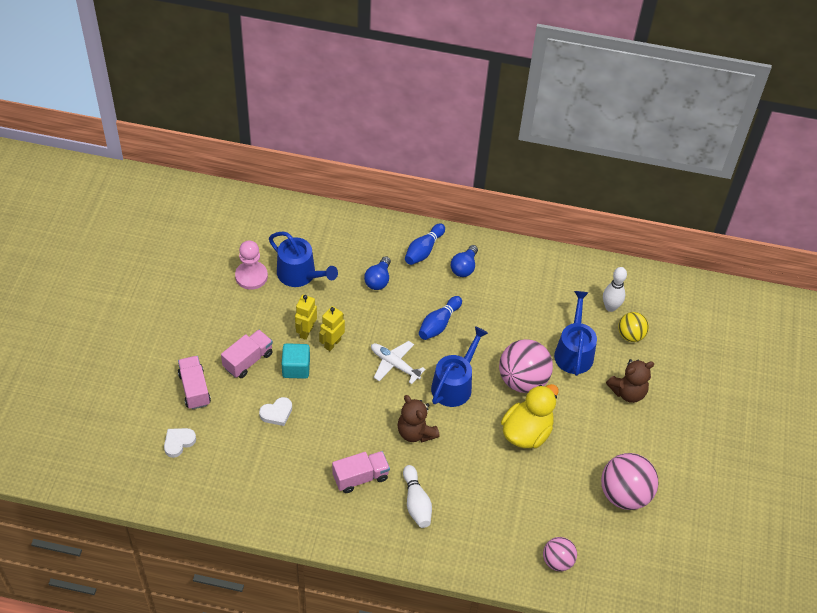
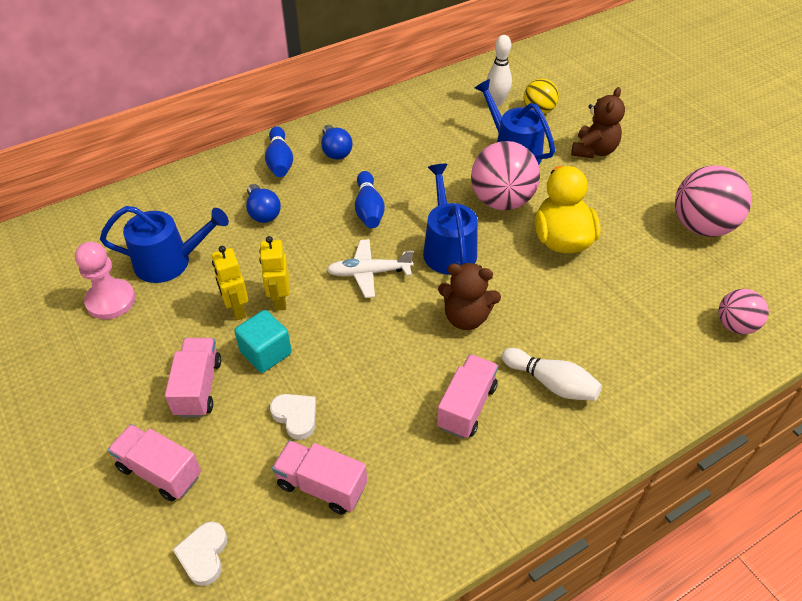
camera: 40 degrees left, 5 degrees down
white heart [259,397,292,426] -> white heart turned 60 degrees counterclockwise [270,394,316,440]
none -> pink truck [272,440,367,515]

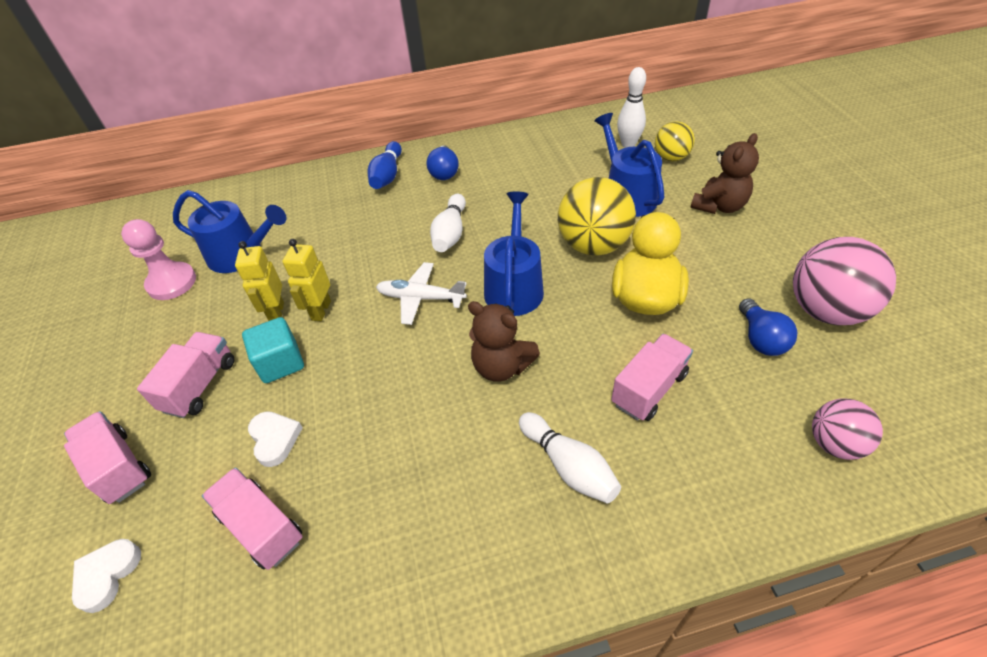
camera: 20 degrees right, 0 degrees up
blue light bulb [246,184,281,223] -> blue light bulb moved to [739,298,797,356]
blue bowling pin [355,171,385,228] -> white bowling pin [430,194,466,252]
pink truck [437,354,498,439] -> pink truck moved to [611,334,693,421]
pink ball [471,141,540,210] -> yellow ball [558,177,636,256]

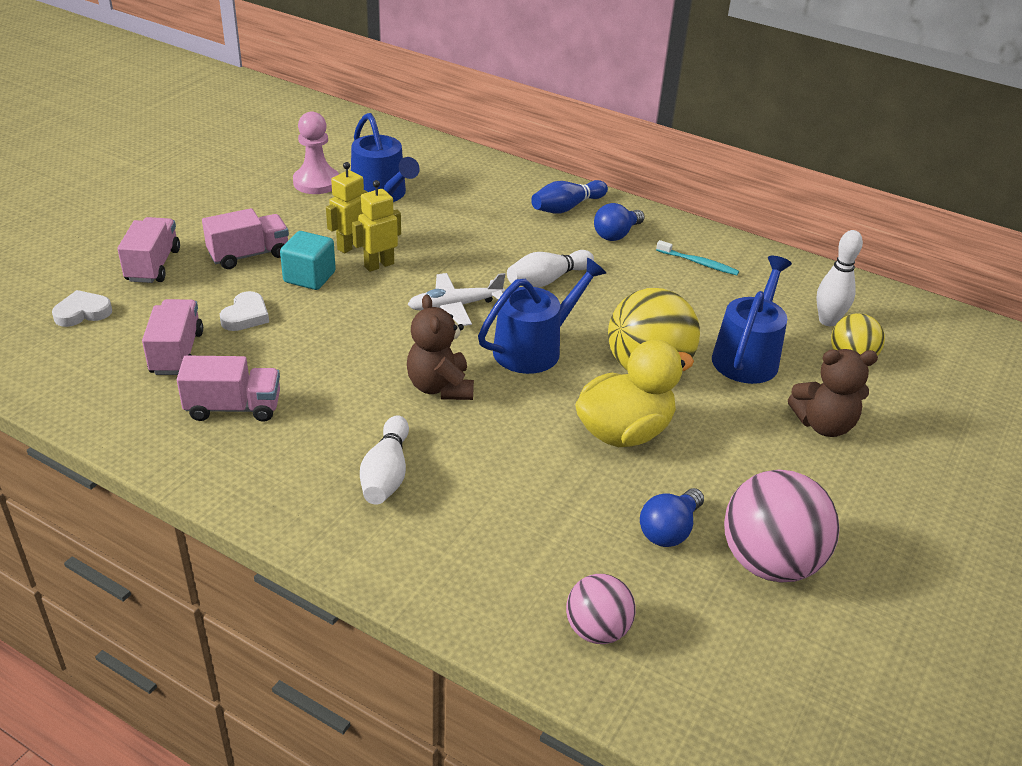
camera: 40 degrees right, 10 degrees down
white plane [376,262,467,325] -> white plane turned 75 degrees counterclockwise [408,273,505,326]
pink truck [611,334,693,421] -> pink truck moved to [177,356,280,422]
none -> turquoise toothbrush [656,240,739,275]

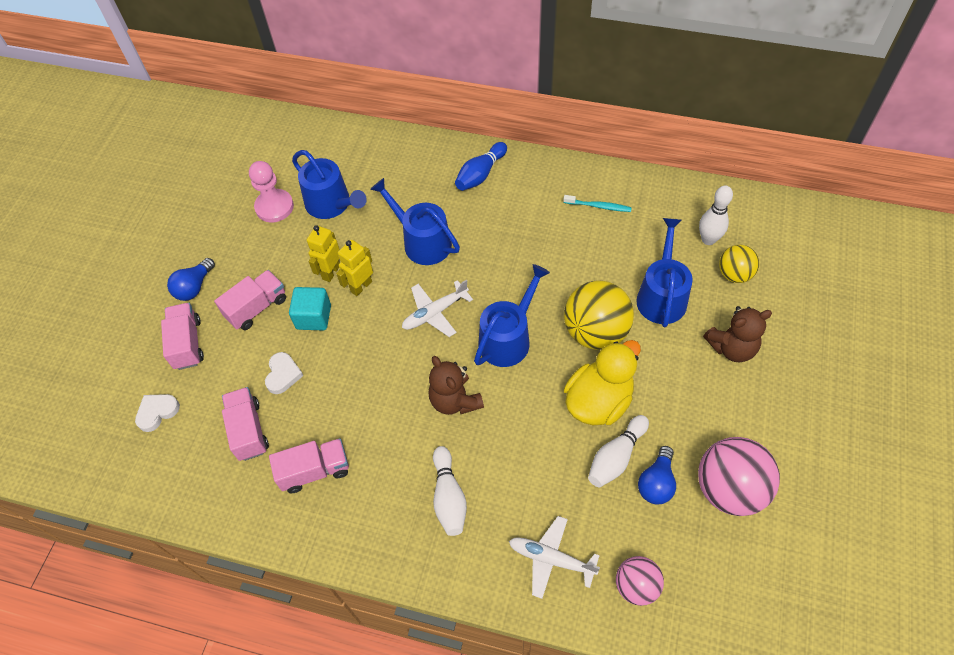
camera: 10 degrees left, 20 degrees up
white bowling pin [507,250,594,288] -> white bowling pin moved to [588,415,649,487]
blue light bulb [594,203,645,241] -> blue light bulb moved to [167,258,215,301]
none -> blue watering can [370,178,460,265]
none -> white plane [509,516,600,599]

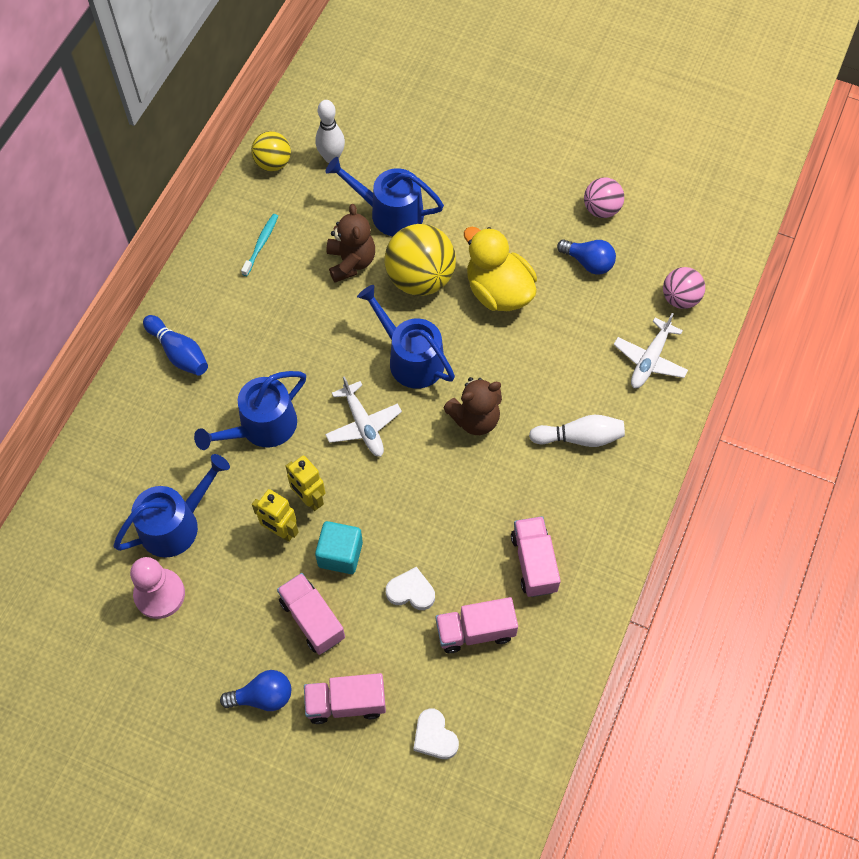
camera: 85 degrees left, 5 degrees up
blue light bulb [167,258,215,301] -> blue light bulb turned 45 degrees counterclockwise [220,670,291,711]
white bowling pin [588,415,649,487] -> none
pink ball [698,437,780,516] -> pink ball [584,178,624,218], size x0.58
brown teddy bear [703,306,772,362] -> brown teddy bear moved to [327,204,375,282]
yellow ball [719,245,759,283] -> yellow ball moved to [251,131,291,171]

